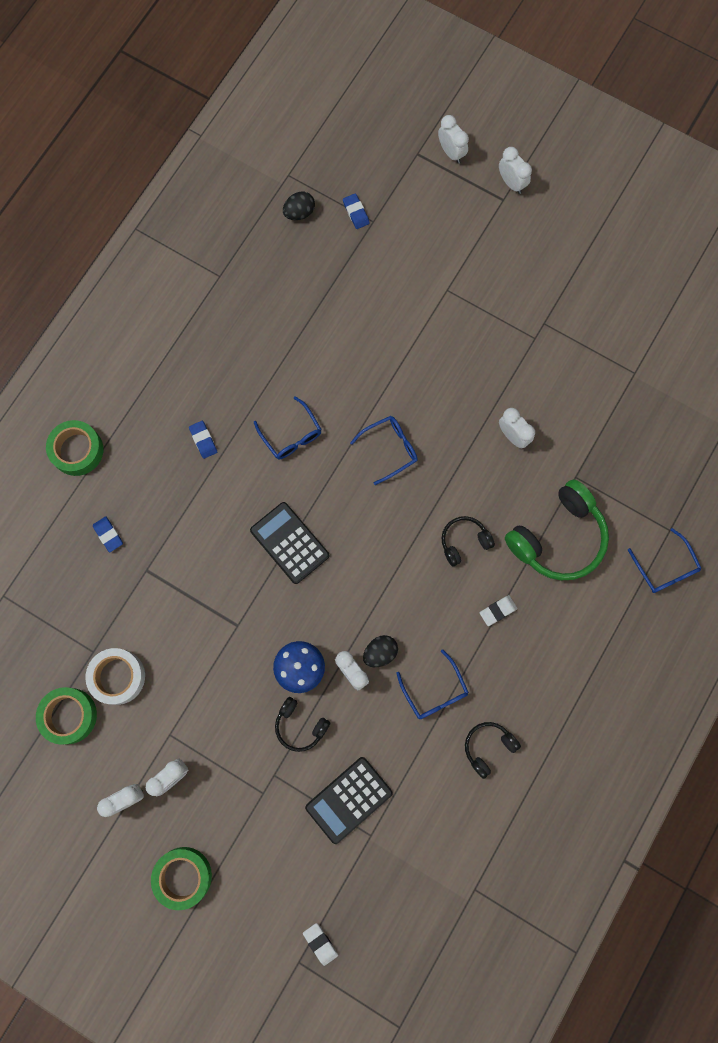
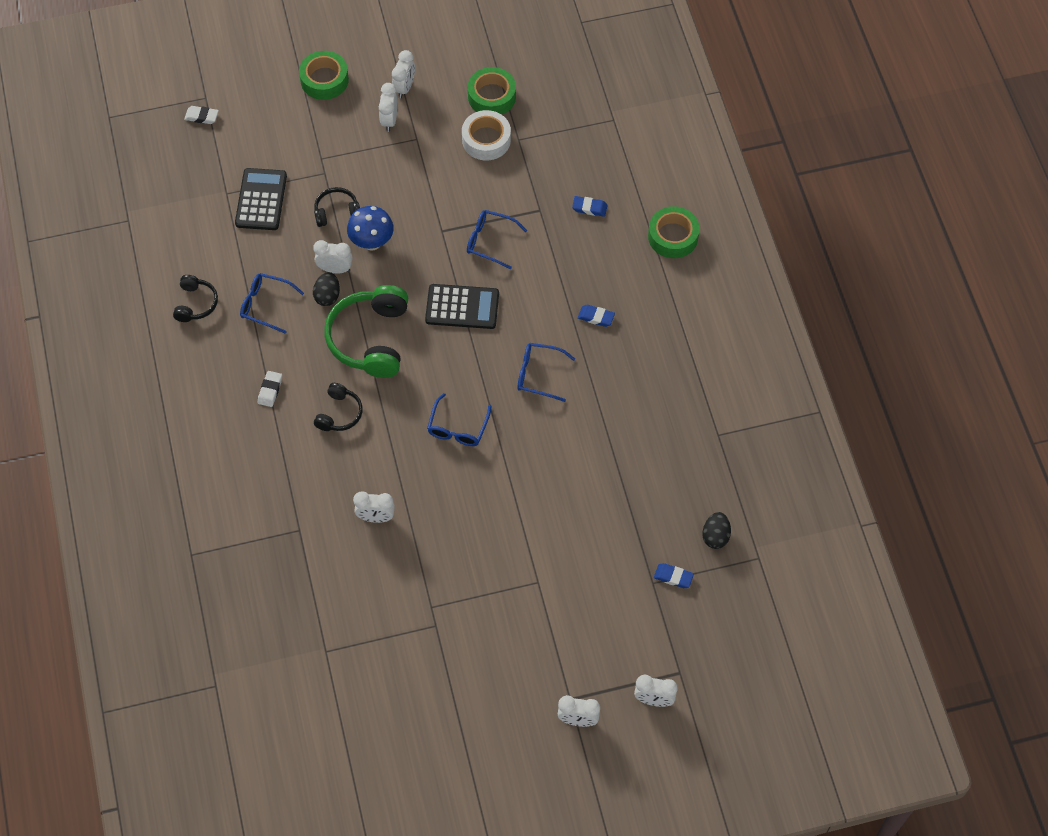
camera: 135 degrees right, 15 degrees down
green headphones [505,479,609,580] -> green headphones moved to [325,285,408,378]
blue glasses [628,528,701,593] -> blue glasses moved to [467,210,528,269]

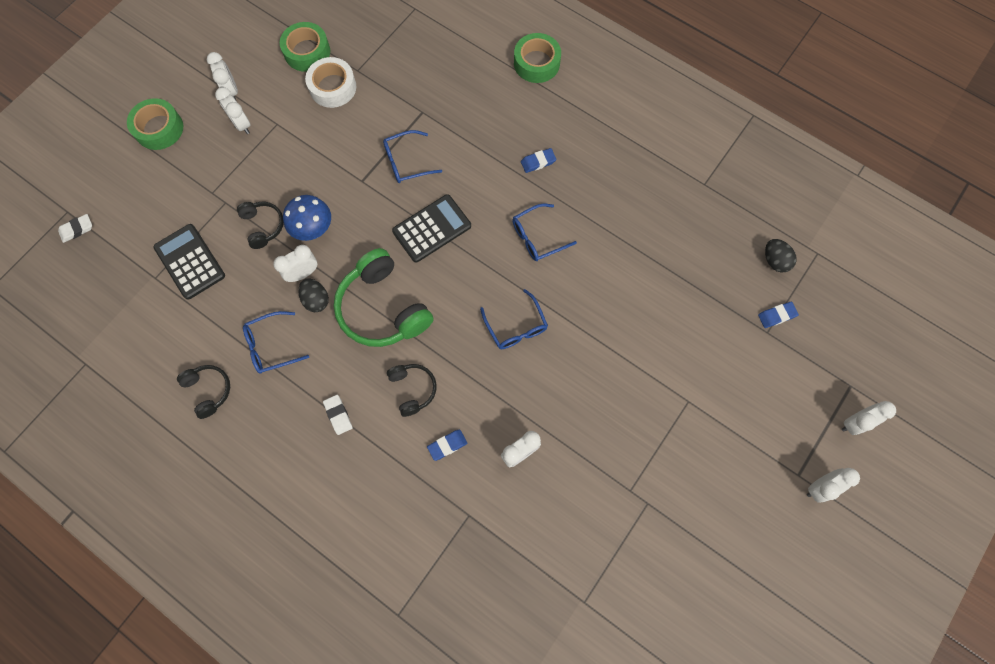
camera: 40 degrees left, 10 degrees up
black headphones [314,187,360,227] -> black headphones turned 120 degrees clockwise [237,202,284,249]
blue eraser [572,196,608,217] -> blue eraser moved to [427,430,467,461]

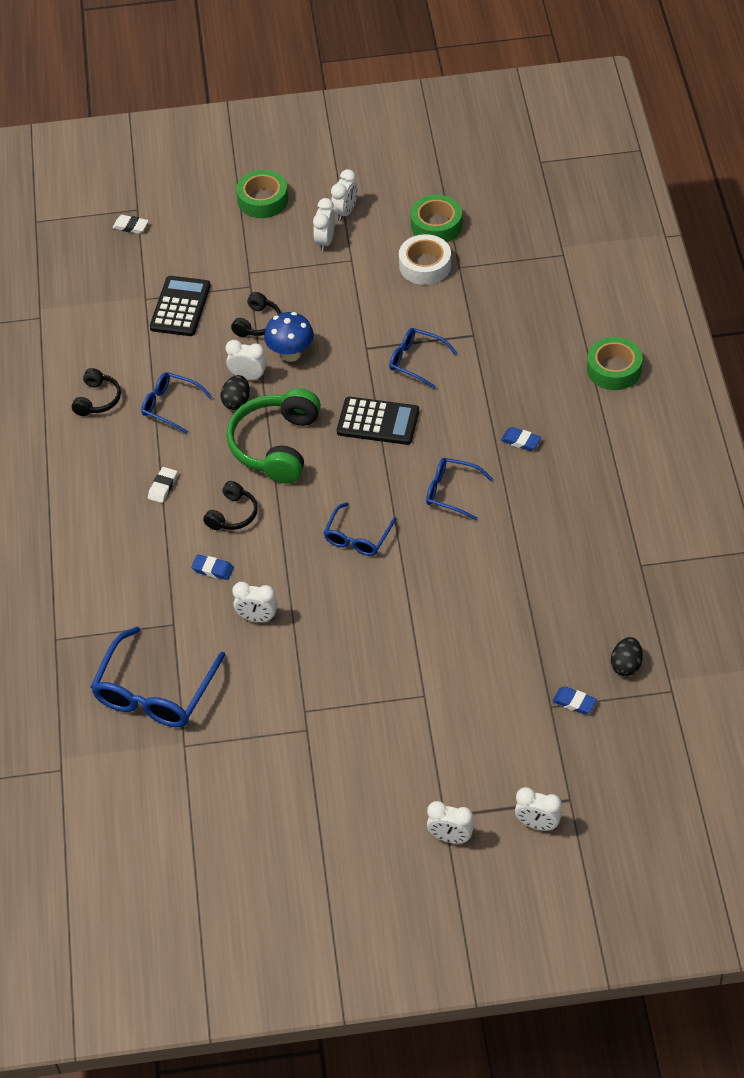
camera: 50 degrees right, 20 degrees down
none -> blue glasses [91,626,225,727]

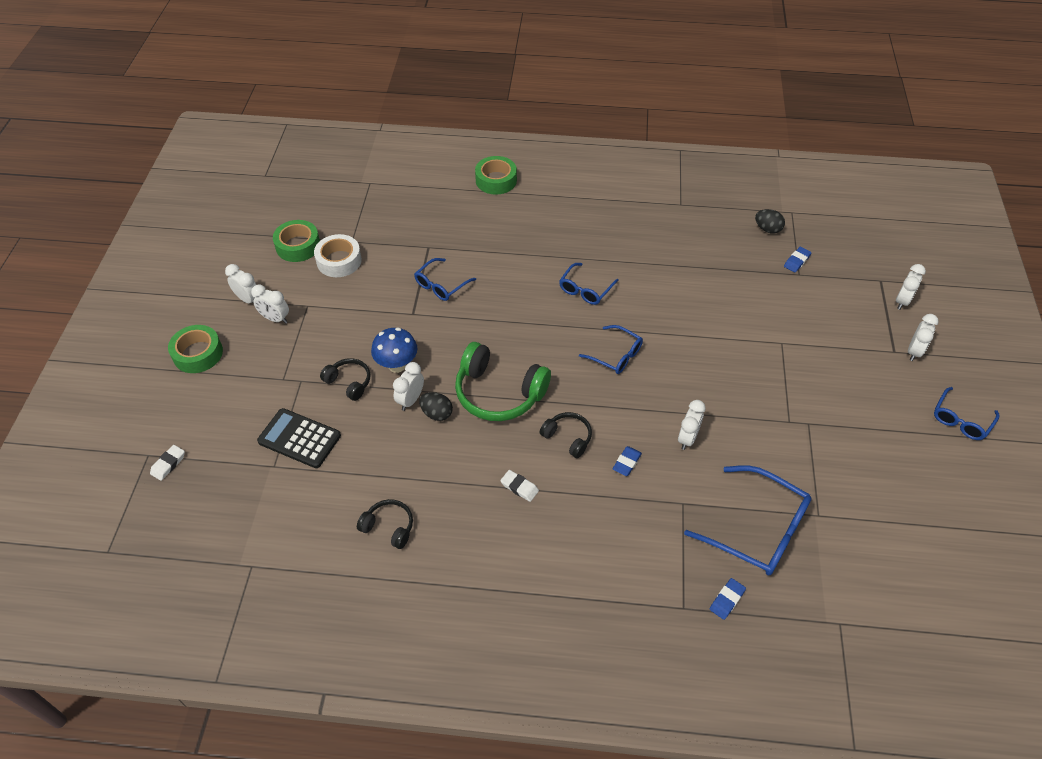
camera: 80 degrees left, 0 degrees up
blue glasses [141,372,212,434] -> blue glasses moved to [934,387,1000,440]
black calculator [337,397,419,445] -> none
blue eraser [501,427,541,451] -> blue eraser moved to [710,578,746,620]

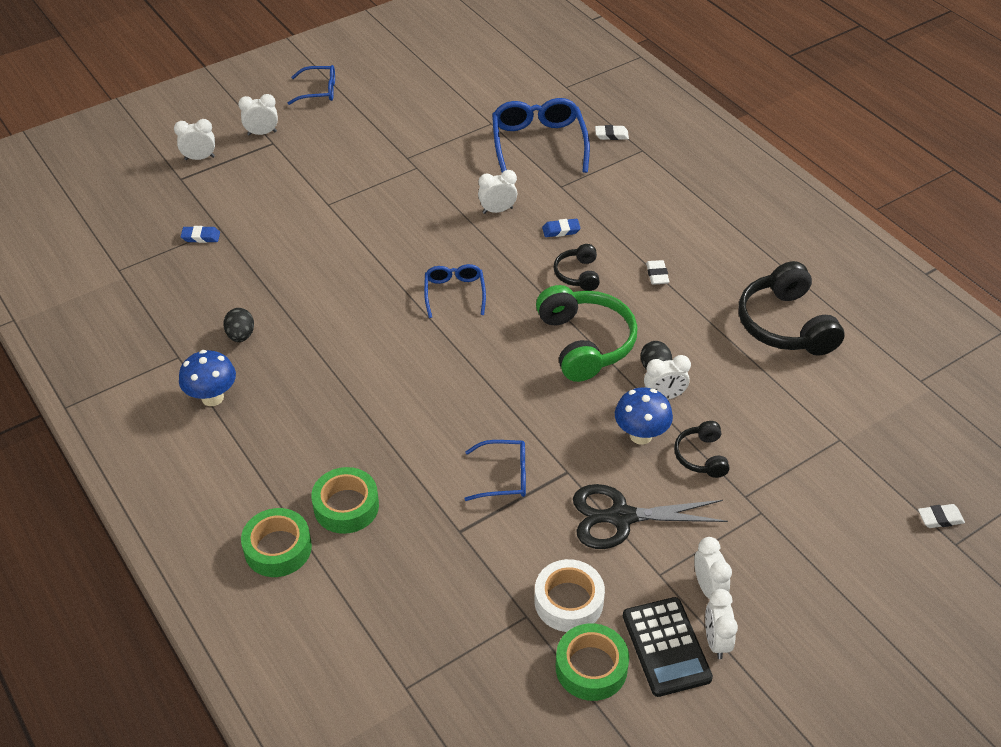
camera: 130 degrees left, 5 degrees down
green tape [168,325,223,373] -> green tape moved to [311,467,379,534]
black calculator [257,408,341,468] -> black calculator moved to [623,597,713,697]
black headphones [357,499,413,549] -> black headphones [739,261,845,356], size x1.92
blue glasses [559,263,619,305] -> none
blue eraser [710,578,746,620] -> white eraser [595,125,629,140]
black egg [755,209,785,234] -> black egg moved to [223,308,254,342]
none -> blue mushroom [179,350,236,406]
none -> black scissors [573,484,728,549]

